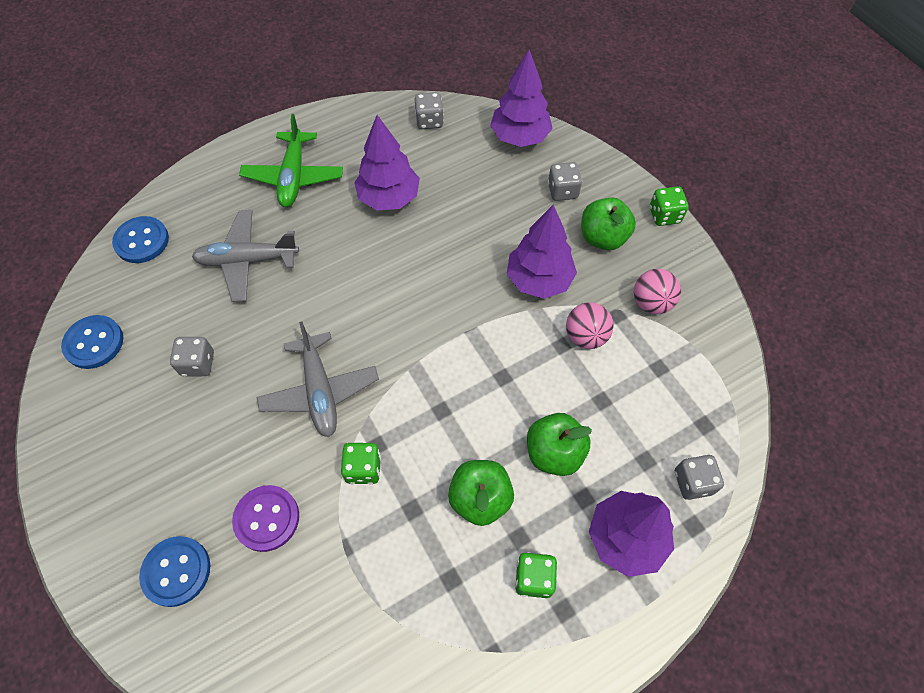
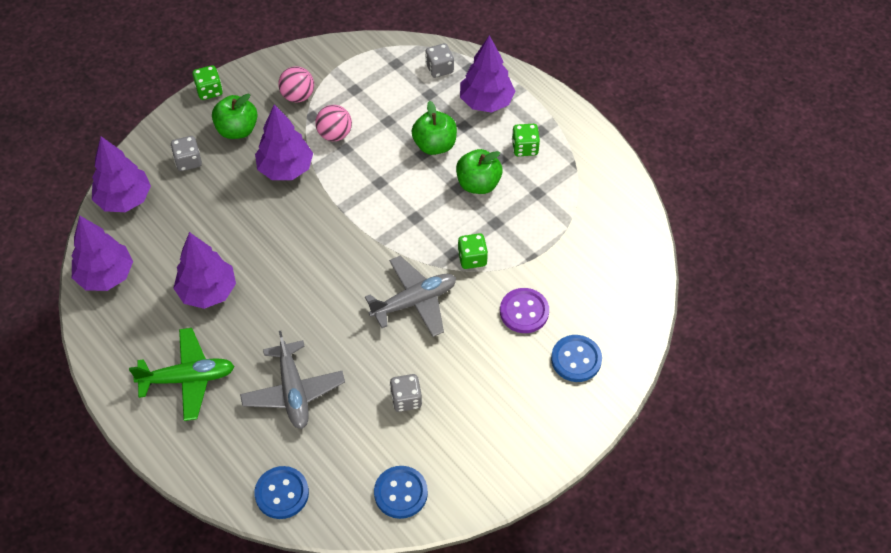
camera: 100 degrees left, 5 degrees down
grey dice [415,92,444,129] -> purple tree [71,216,133,291]

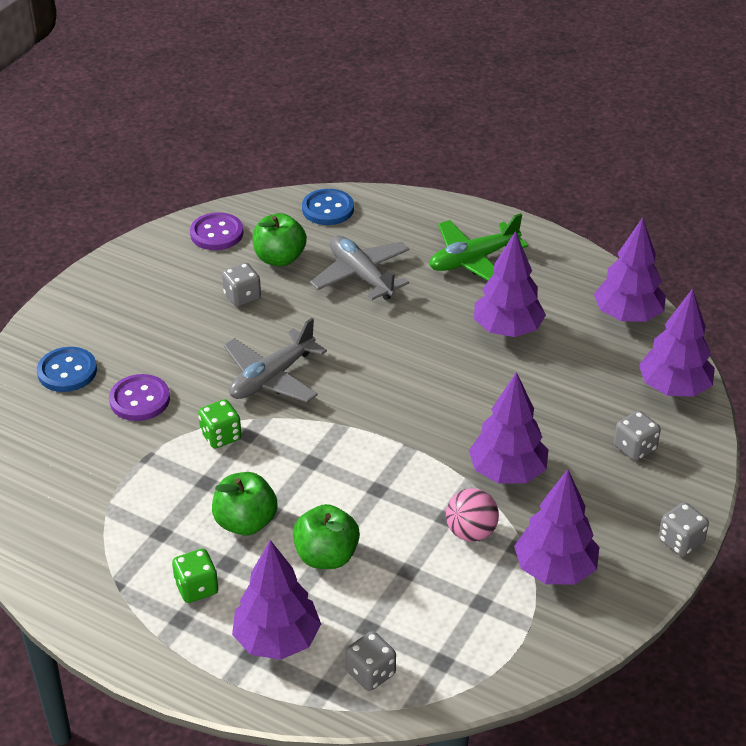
camera: 160 degrees right, 15 degrees down
green dice [192,65,223,100] -> grey dice [658,502,709,556]
green apple [212,94,258,139] -> green apple moved to [252,213,307,266]
pink ball [278,66,314,103] -> purple tree [514,469,599,585]
blue button [374,466,428,519] -> purple button [190,212,243,250]

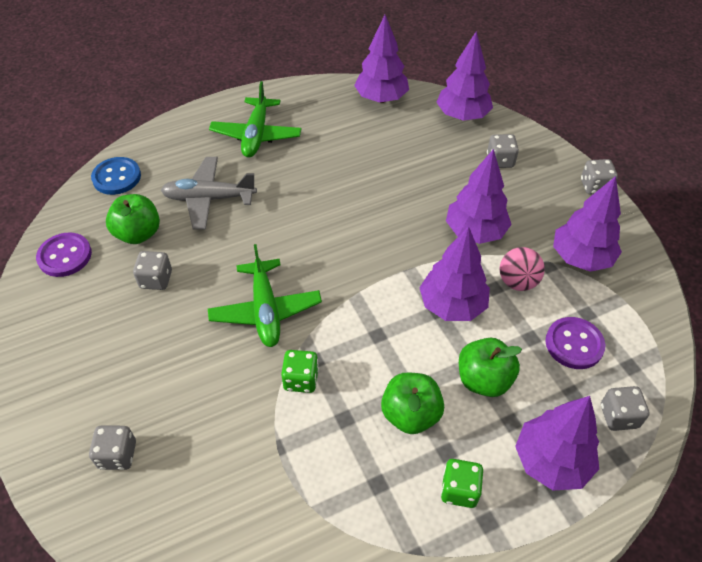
camera: 55 degrees left, 10 degrees up
blue button [37,347,97,392] -> grey dice [89,426,136,470]
purple button [109,374,170,421] -> purple button moved to [545,317,605,369]
grey plane [224,318,327,403] -> green plane [208,244,322,347]
purple tree [474,231,546,337] -> purple tree moved to [419,226,490,321]

